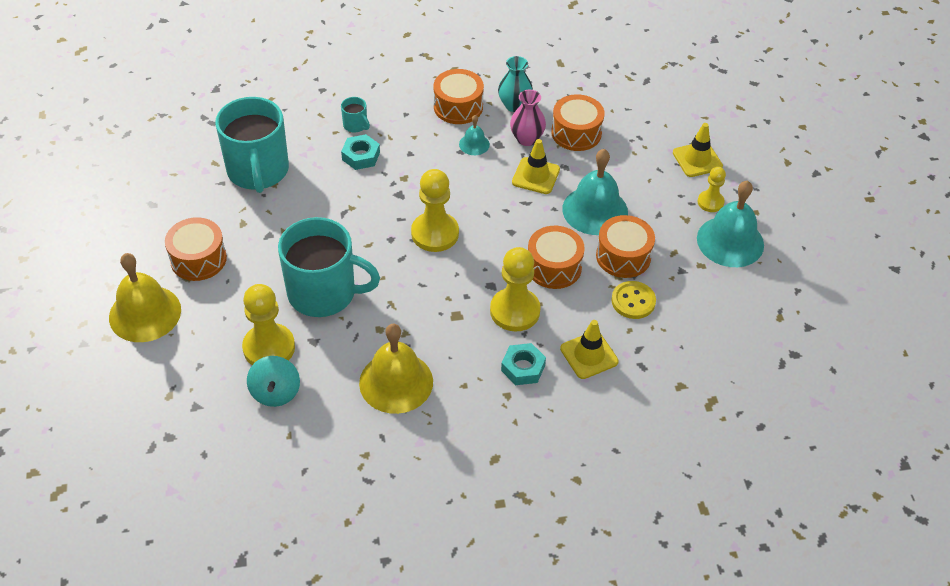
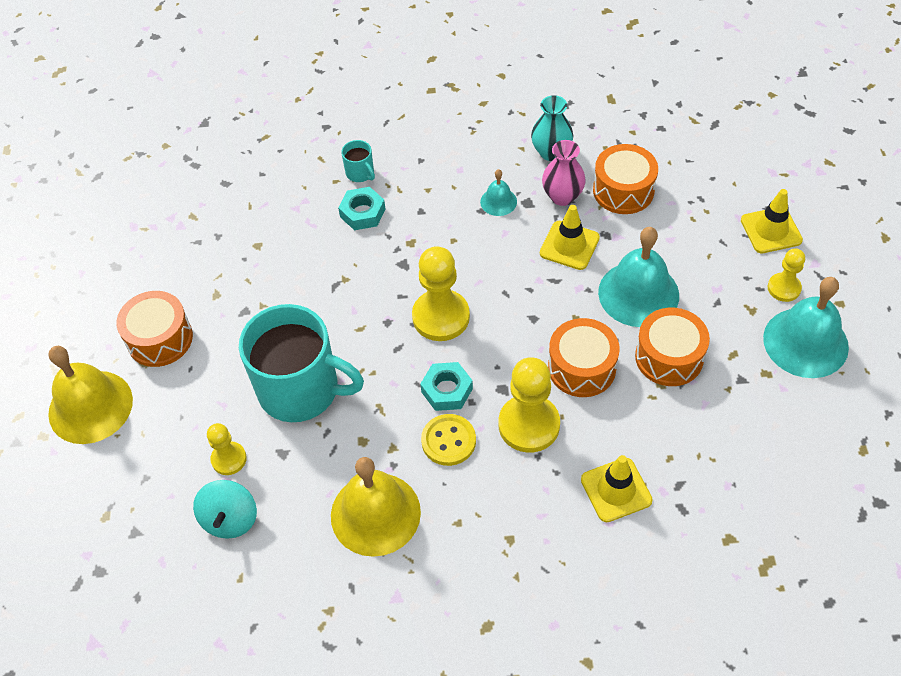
camera: 10 degrees right, 5 degrees up
turquoise mug [215,97,289,193] -> none
yellow pawn [242,284,295,365] -> yellow pawn [207,423,247,475], size x0.57
orange drum [433,69,484,124] -> none
turquoise nut [501,343,546,385] -> turquoise nut moved to [420,362,473,411]
yellow button [611,281,656,319] -> yellow button moved to [421,414,476,466]

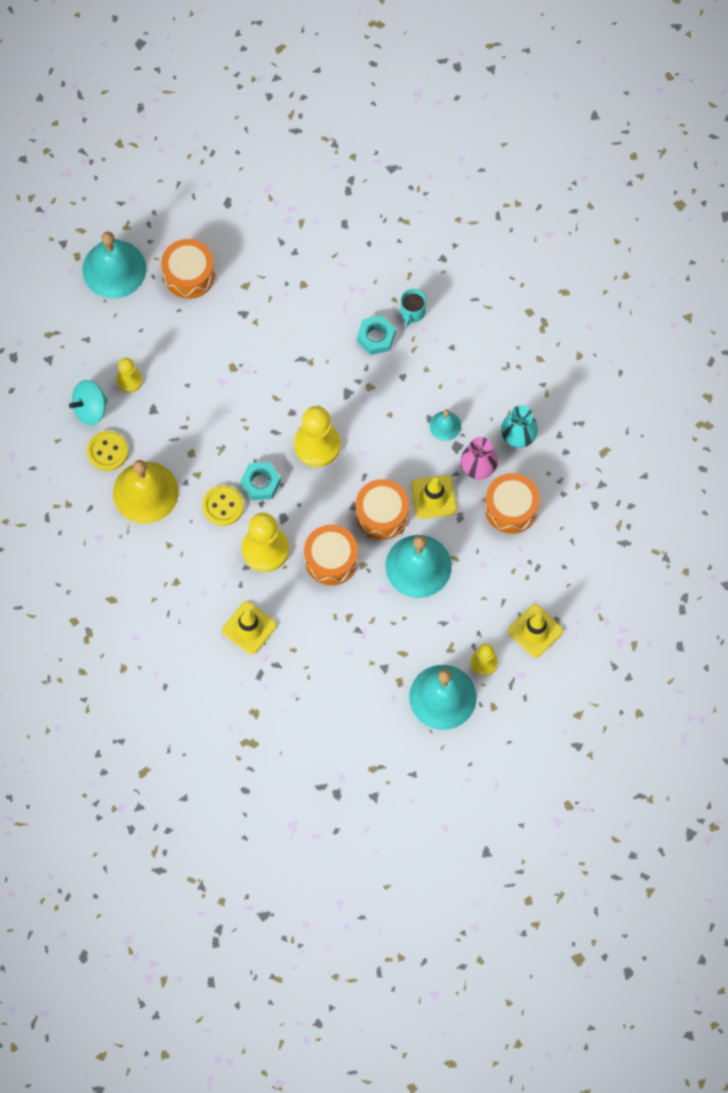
camera: 55 degrees right, 15 degrees up
yellow bell [48,346,133,444] -> turquoise bell [82,232,146,299]
turquoise mug [239,304,364,422] -> none
orange drum [635,308,710,386] -> orange drum moved to [355,479,409,540]
none -> yellow button [87,431,129,471]

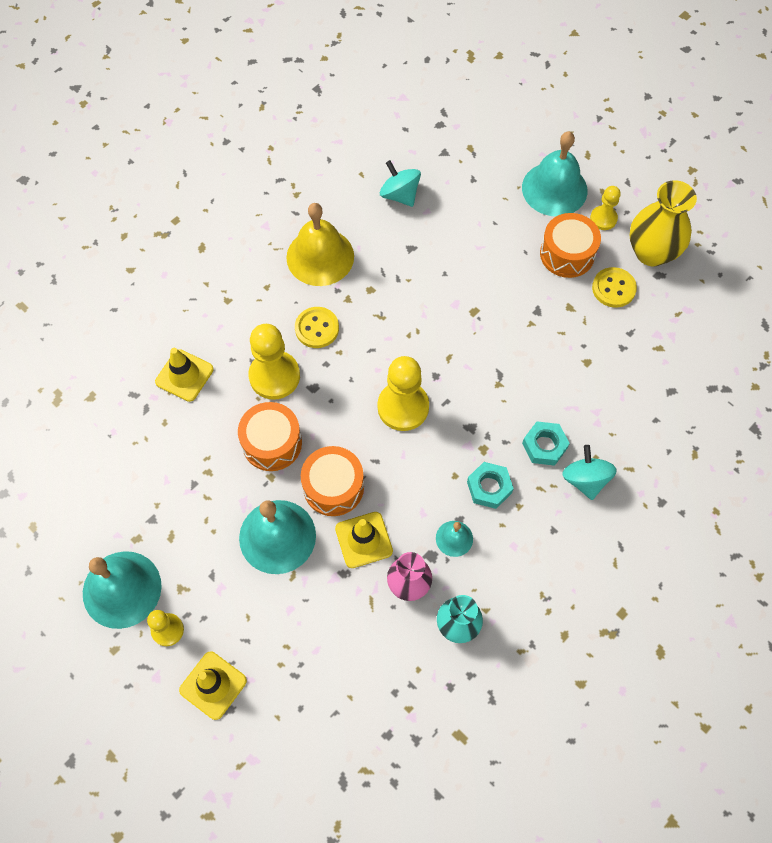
camera: 80 degrees right, 5 degrees down
yellow button [87,431,129,471] -> yellow button moved to [592,267,637,308]
yellow pawn [116,358,143,393] -> yellow pawn moved to [590,186,621,230]
turquoise nut [240,462,281,500] -> turquoise nut moved to [467,462,514,509]
turquoise mug [400,289,426,327] -> turquoise spinning top [562,445,617,500]
orange drum [485,473,540,534] -> none
none -> yellow vase [630,180,697,266]

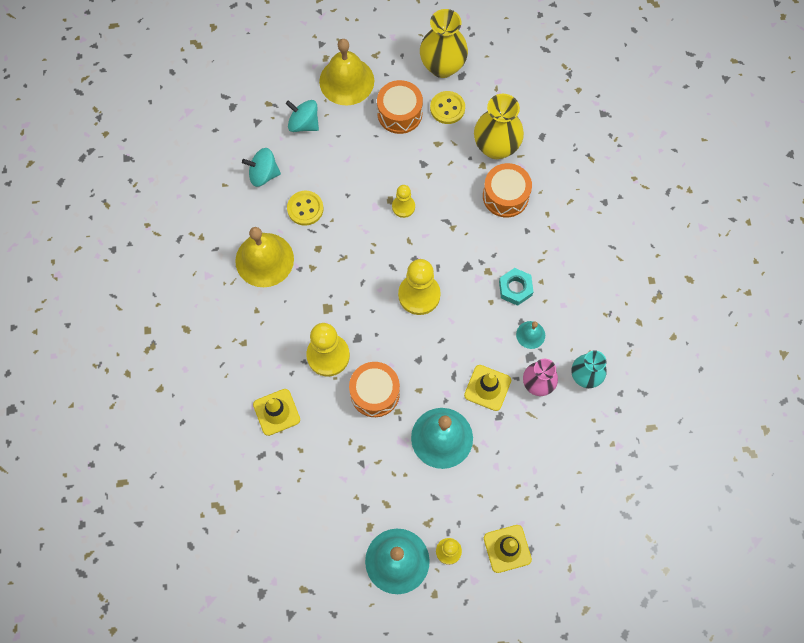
camera: 50 degrees left, 5 degrees up
yellow button [295,307,339,348] -> yellow button moved to [287,191,324,226]
orange drum [301,446,364,516] -> orange drum moved to [483,163,532,217]
turquoise bell [522,131,587,216] -> yellow bell [319,39,374,105]
turquoise nut [522,421,570,466] -> none
turquoise spinning top [562,445,617,500] -> turquoise spinning top moved to [286,100,319,132]
yellow pawn [590,186,621,230] -> yellow pawn moved to [392,185,415,218]
none -> yellow vase [474,94,524,159]

